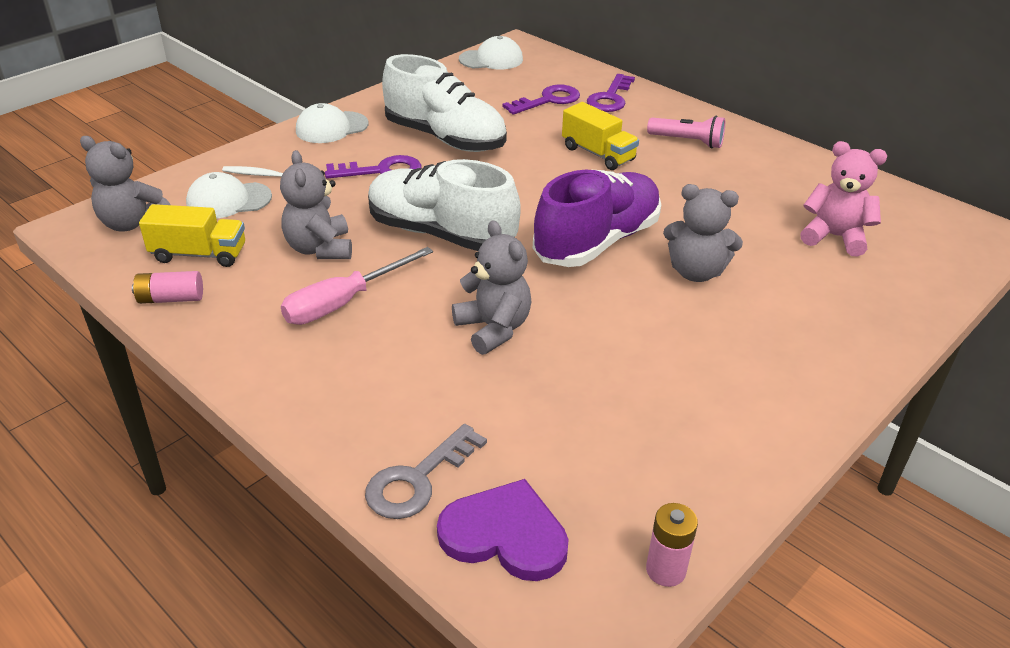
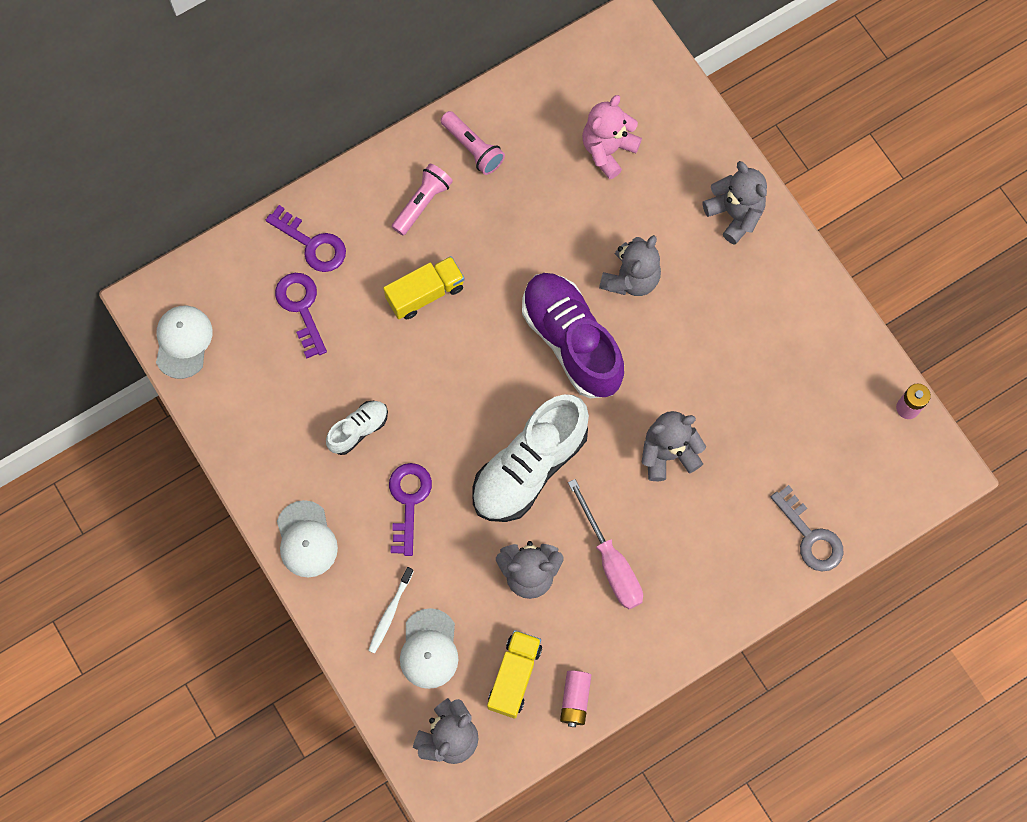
camera: 75 degrees left, 35 degrees up
white shoe [382,54,507,152] -> white shoe [326,401,388,455], size x0.49
purple heart [437,479,569,581] -> none
none -> pink flashlight [441,111,505,175]
none -> grey teddy bear [702,161,767,245]

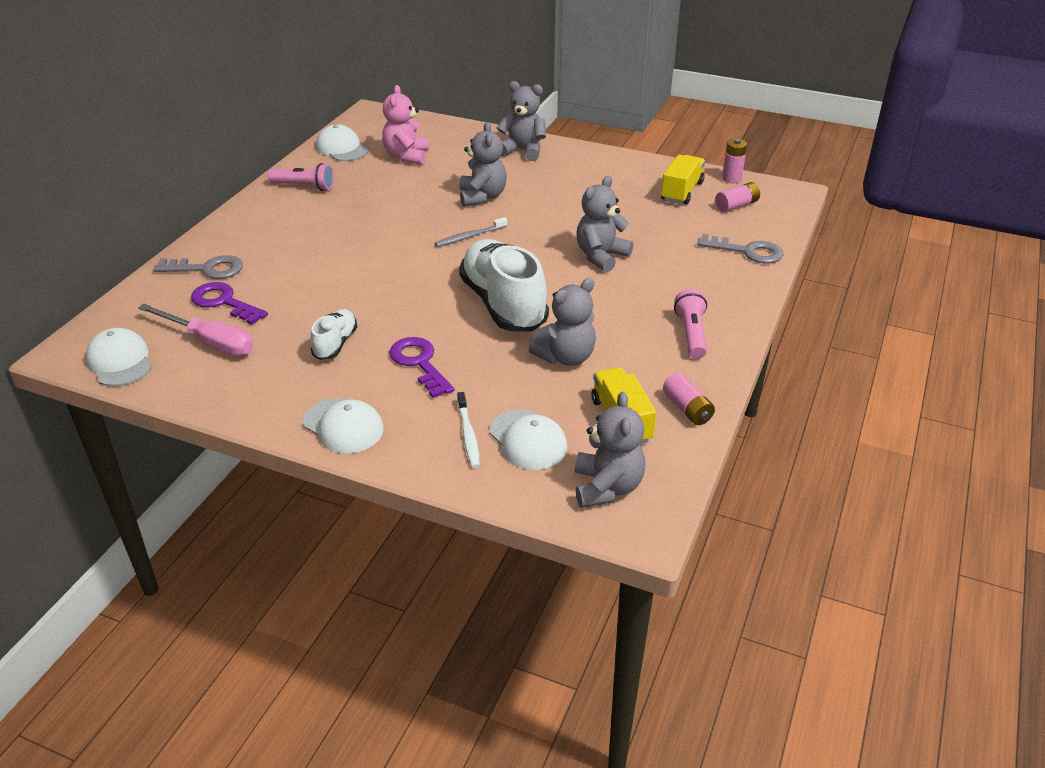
camera: 35 degrees left, 35 degrees down
purple key [266,205,346,272] -> grey key [154,255,243,279]
yellow truck [383,256,465,320] -> yellow truck moved to [661,155,705,204]
pink flashlight [392,164,453,235] -> pink flashlight moved to [674,289,707,359]
white shoe [472,394,589,522] -> white shoe turned 150 degrees clockwise [459,239,549,332]
purple shoe [522,273,624,398] -> grey toothbrush [435,217,507,247]
pink screwdriver [568,479,643,609] -> pink screwdriver moved to [138,304,254,356]
none -> white cap [316,125,368,161]
none -> pink battery [715,182,760,212]

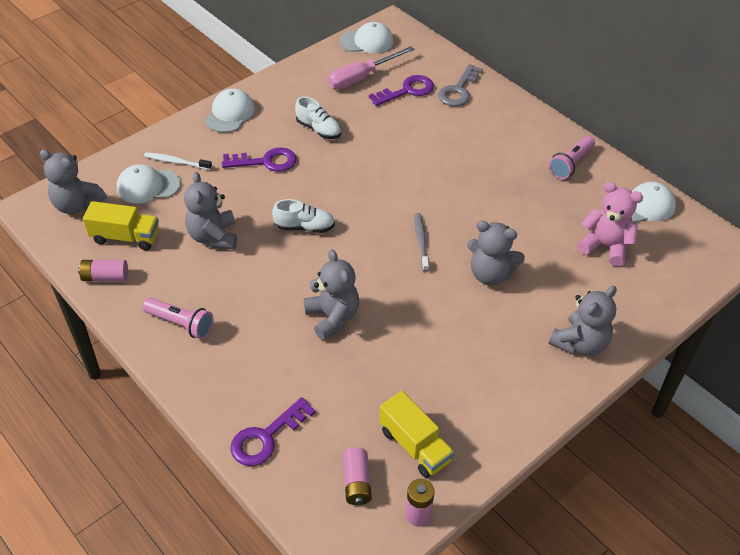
camera: 115 degrees right, 10 degrees up
white cap [303,398,384,453] -> white cap turned 135 degrees clockwise [205,89,255,133]
white shoe [459,239,549,332] -> white shoe [272,199,335,233], size x0.49
grey key [697,234,783,264] -> purple key [230,397,315,466]

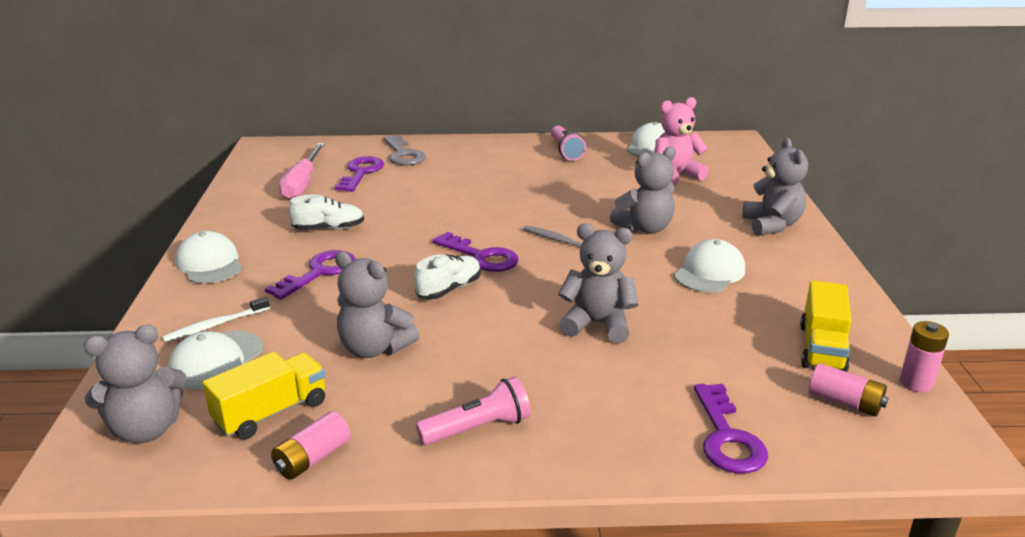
camera: 50 degrees left, 20 degrees down
white cap [340,22,393,53] -> white cap moved to [674,239,745,293]
yellow truck [379,391,454,478] -> yellow truck turned 105 degrees clockwise [800,281,852,372]
none -> purple key [433,232,518,272]

